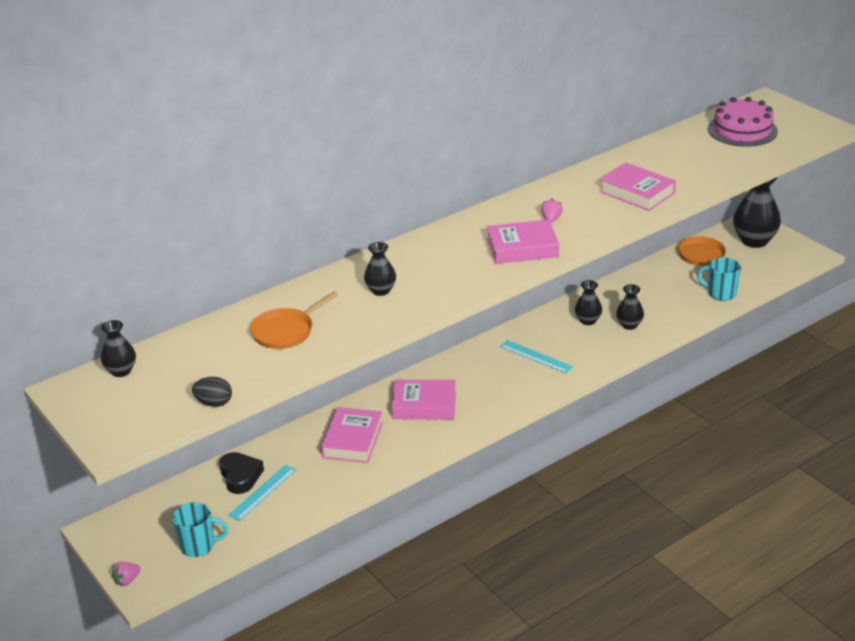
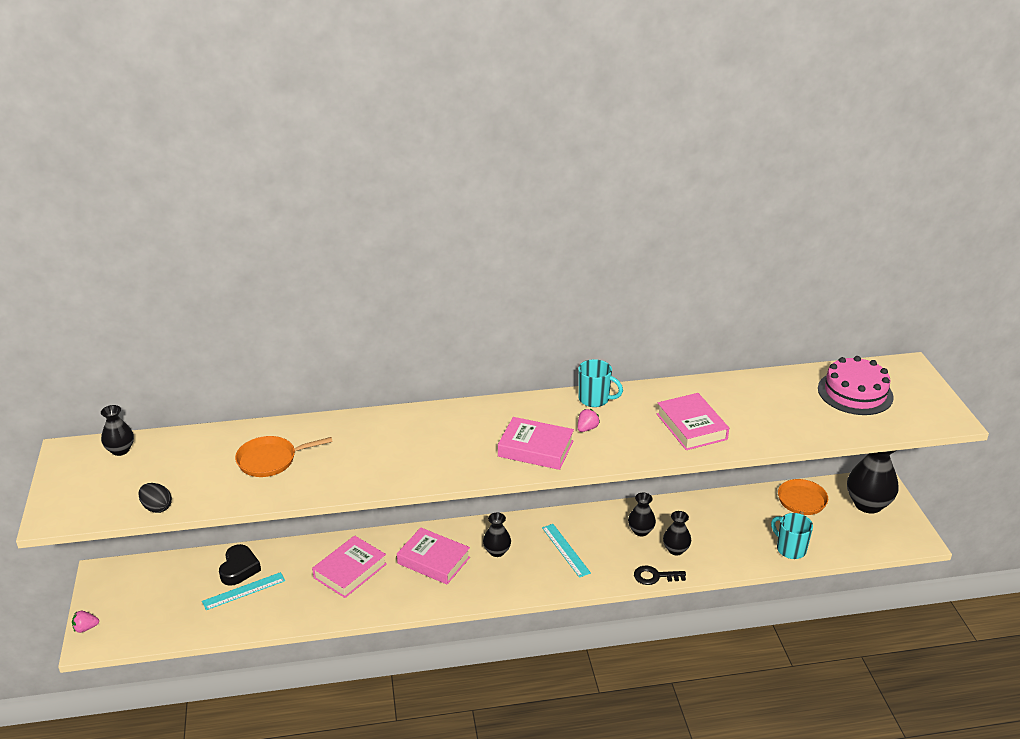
camera: 25 degrees right, 0 degrees up
turquoise mug [173,502,229,557] -> turquoise mug moved to [578,359,623,407]
black vase [364,242,396,296] -> black vase moved to [483,513,511,557]
none -> black key [634,566,686,585]

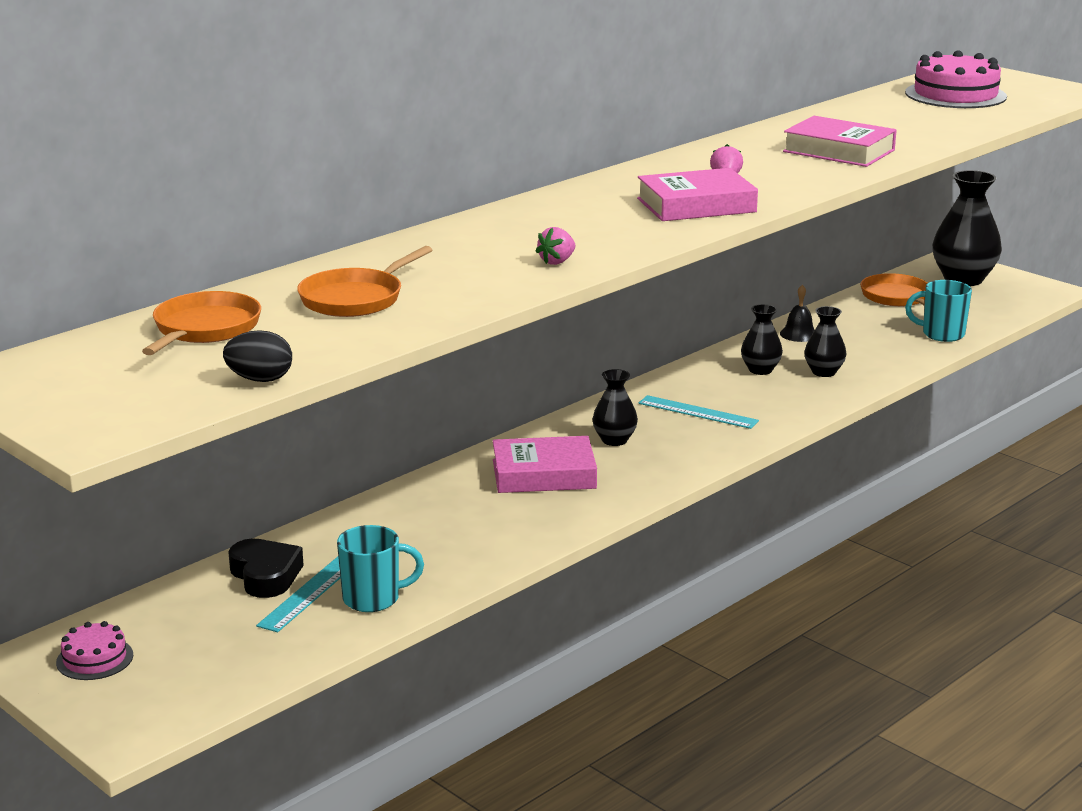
camera: 35 degrees left, 10 degrees down
pink strawberry [72,611,99,633] -> pink strawberry moved to [535,227,575,265]
black vase [101,405,134,456] -> none
pink book [312,535,387,598] -> none
turquoise mug [578,359,623,407] -> turquoise mug moved to [337,525,424,612]
black key [634,566,686,585] -> none
none -> pink cake [56,621,133,680]
none -> orange pan [142,291,261,355]
none -> black bell [780,285,815,342]

